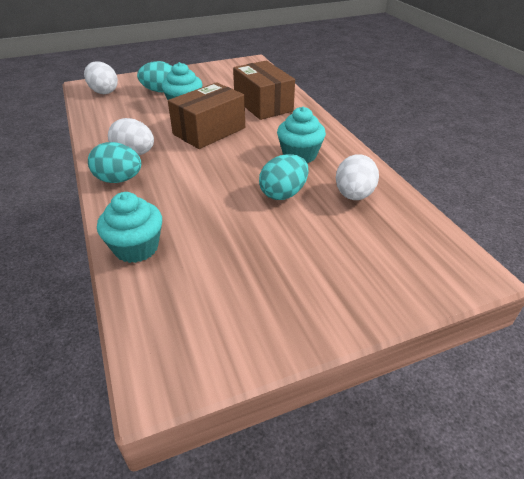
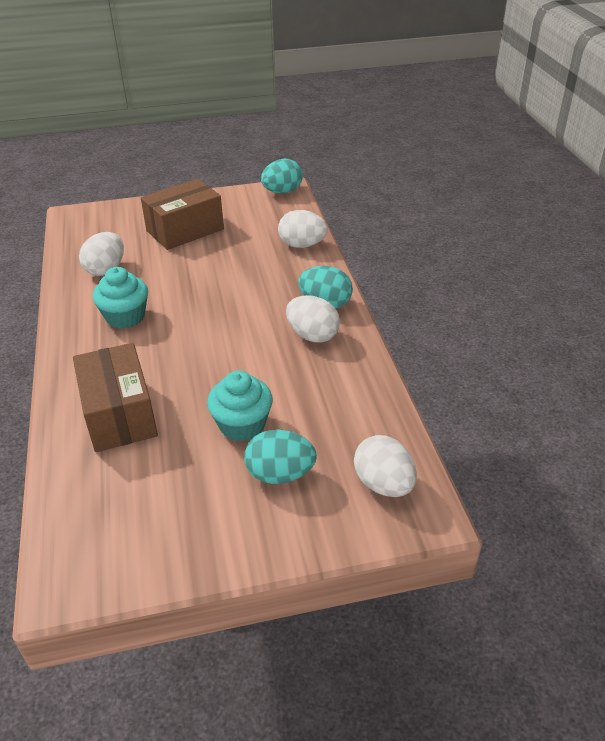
camera: 170 degrees left, 0 degrees up
turquoise cupcake [97,192,162,263] -> white egg [278,210,328,248]
brown box [168,82,245,149] -> brown box moved to [141,179,224,250]
turquoise egg [259,154,308,200] -> turquoise egg moved to [261,159,303,193]

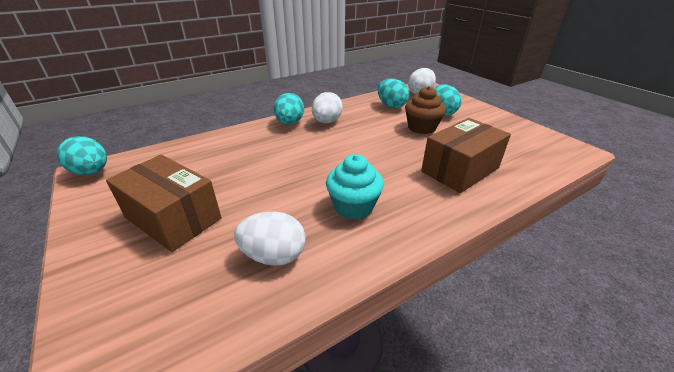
camera: 110 degrees left, 5 degrees down
turquoise cupcake [207,371,273,442] -> brown cupcake [405,86,446,134]
white egg [278,210,328,248] -> none
none -> turquoise egg [378,79,409,108]

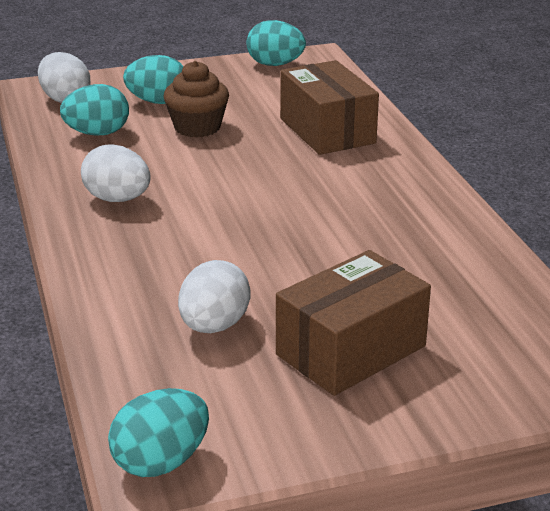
camera: 75 degrees left, 5 degrees down
white egg [234,212,305,266] -> white egg moved to [178,260,251,333]
turquoise egg [274,93,304,125] -> turquoise egg moved to [246,20,306,66]
turquoise cupcake [326,154,384,220] -> none

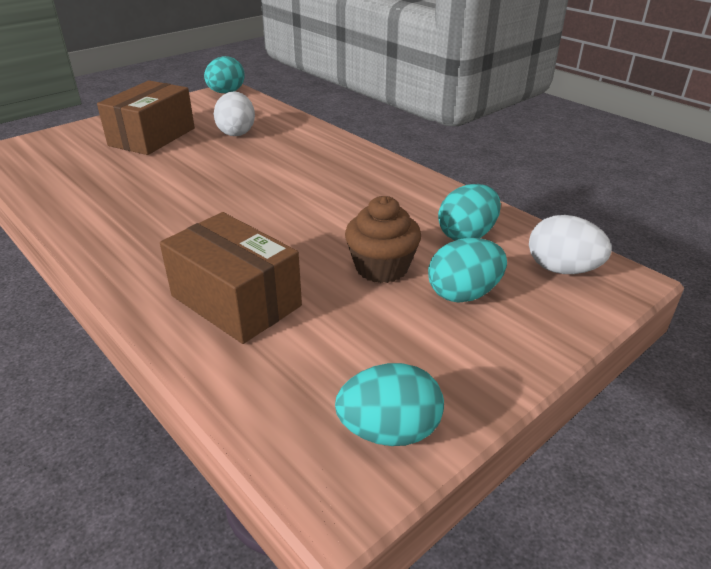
camera: 155 degrees right, 5 degrees up
white egg [81,144,151,202] -> none

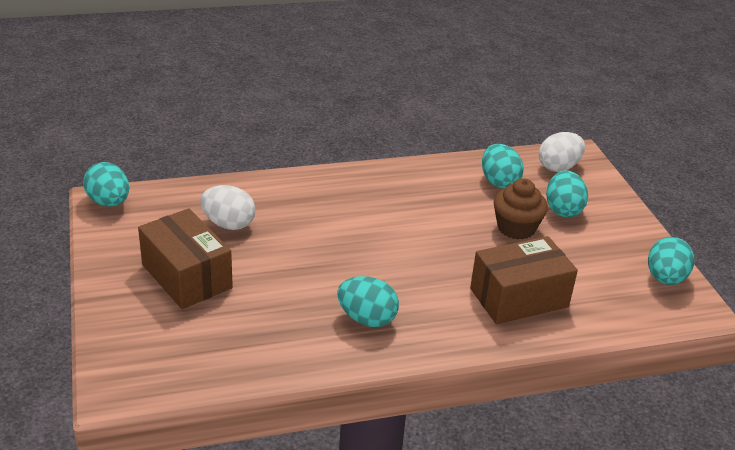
camera: 65 degrees left, 0 degrees up
none -> turquoise egg [337,276,399,327]

